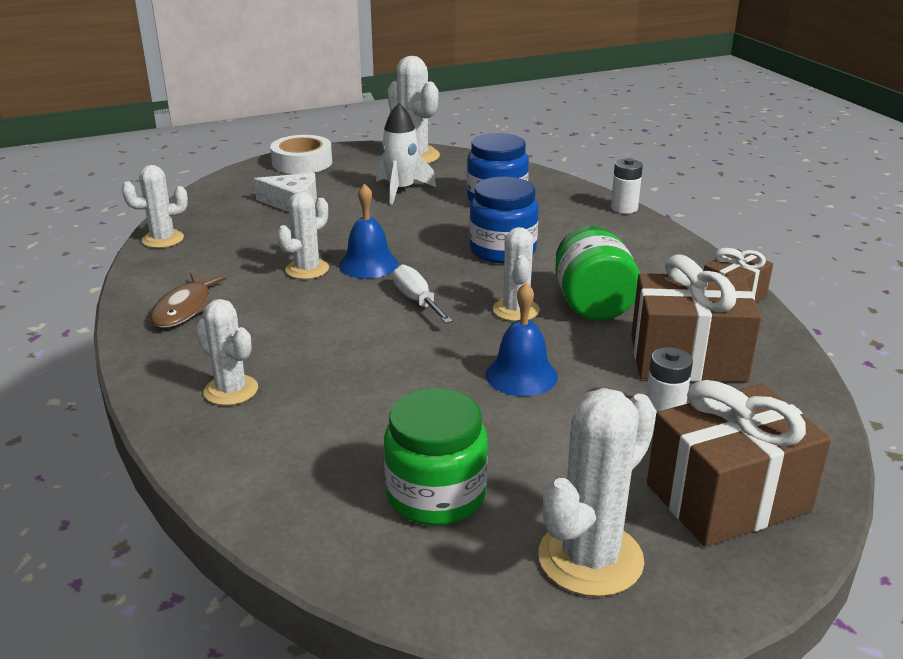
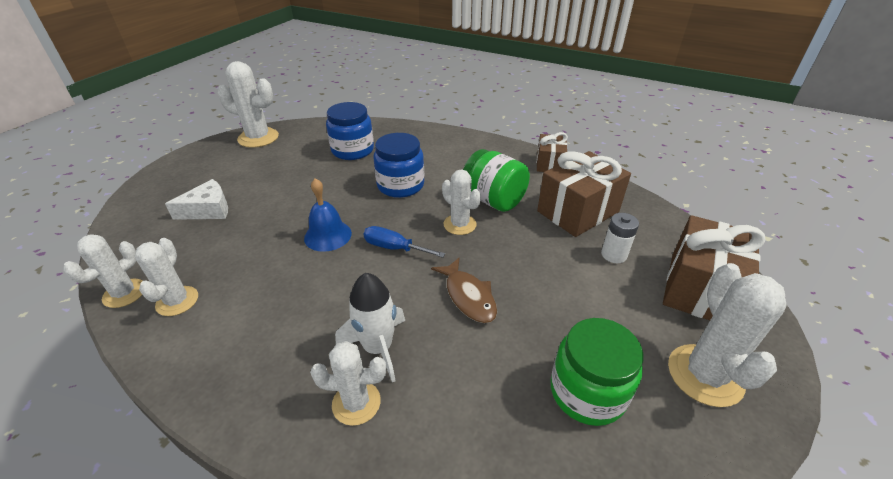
camera: 40 degrees left, 10 degrees up
brown fish [151,273,226,328] -> brown fish moved to [431,258,497,323]
white tape [270,135,332,174] -> none
white cactus [277,191,329,279] -> white cactus moved to [135,238,198,316]
white rocket [376,103,436,205] -> white rocket moved to [335,273,405,382]
white screwdriver [393,264,453,323] -> blue screwdriver [363,226,445,258]
blue bell [486,283,558,396] -> none
white battery [611,158,643,214] -> none

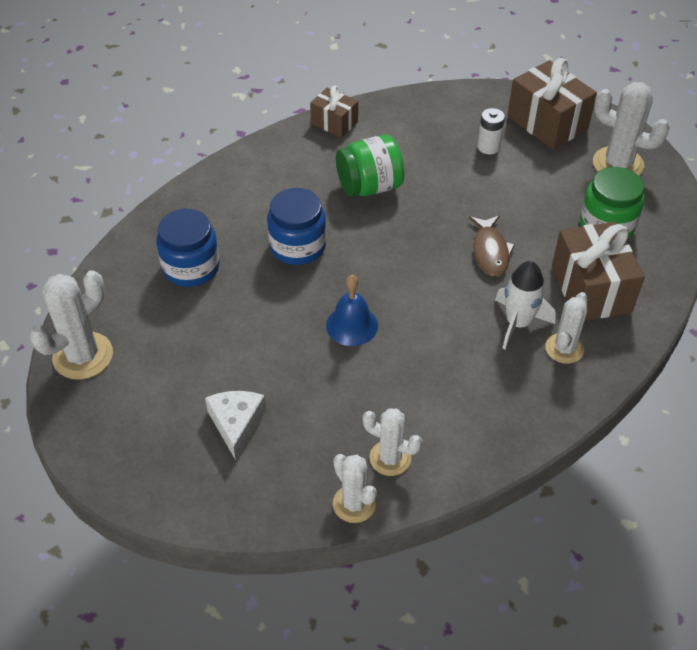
camera: 65 degrees left, 10 degrees up
blue screwdriver [363,226,445,258] -> none
brown fish [431,258,497,323] -> brown fish turned 90 degrees clockwise [469,216,515,276]
white cactus [442,169,481,235] -> none
brown gift [537,151,631,237] -> brown gift moved to [552,222,645,320]

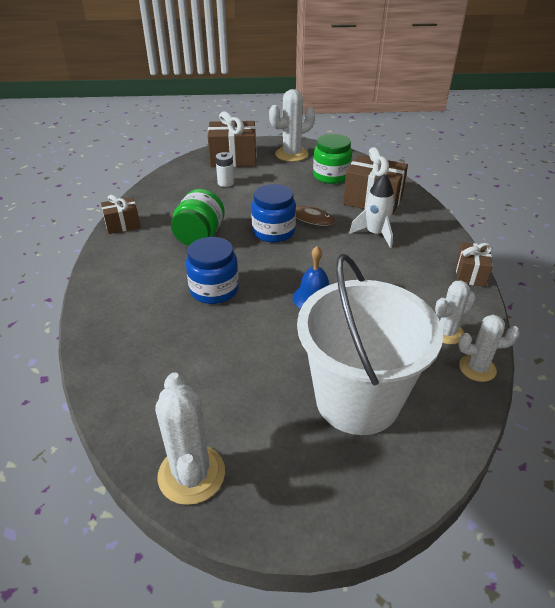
camera: 55 degrees left, 10 degrees down
blue jar [156,209,220,287] -> blue jar moved to [251,184,296,243]
white cheese [205,391,266,460] -> white bucket [297,254,443,435]
white cactus [545,292,588,364] -> none
none -> brown gift [456,242,493,287]

